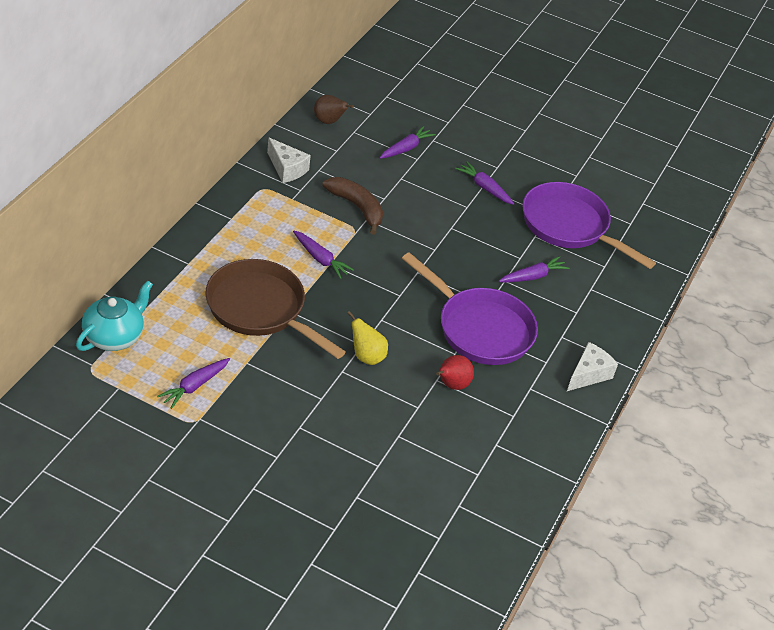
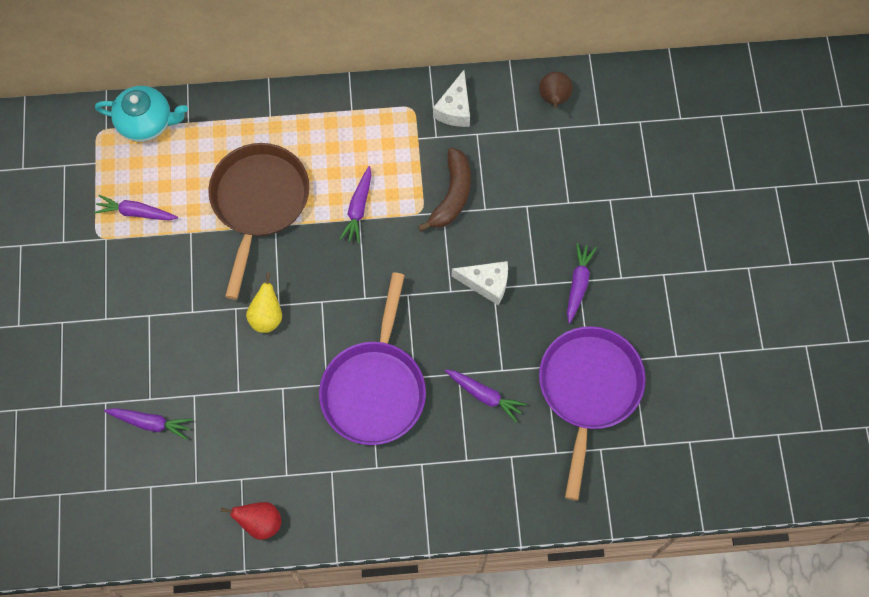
camera: 65 degrees right, 25 degrees up
purple carrot [380,126,436,159] -> purple carrot moved to [104,408,192,440]
red pear [436,355,474,390] -> red pear moved to [221,502,281,540]
white cheese [567,342,618,391] -> white cheese moved to [452,261,508,305]

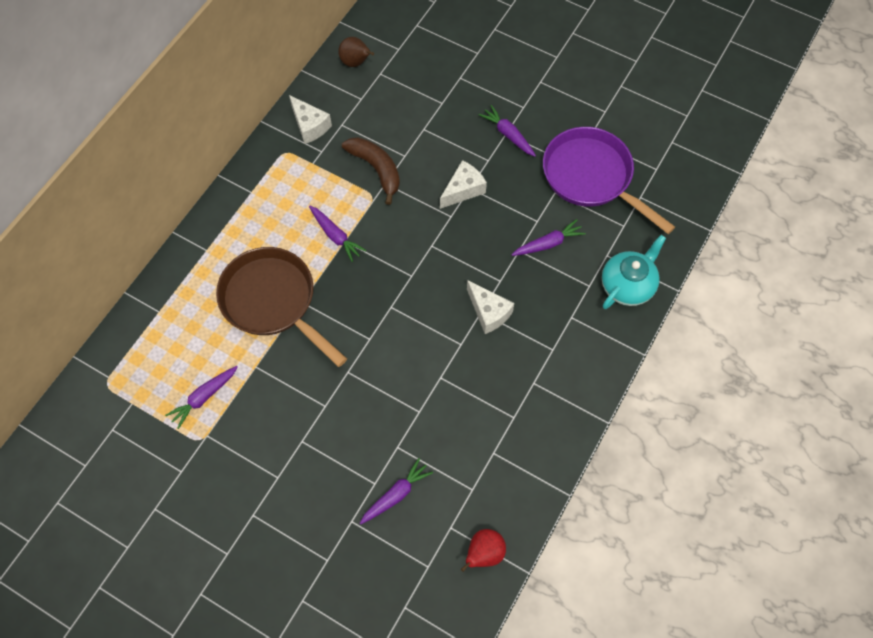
camera: 55 degrees left, 5 degrees down
turquoise teapot [95,86,188,142] -> turquoise teapot moved to [602,235,666,309]
red pear [221,502,281,540] -> red pear moved to [461,529,506,572]
yellow pear [246,273,282,333] -> none
purple pan [319,272,426,445] -> white cheese [467,280,514,334]

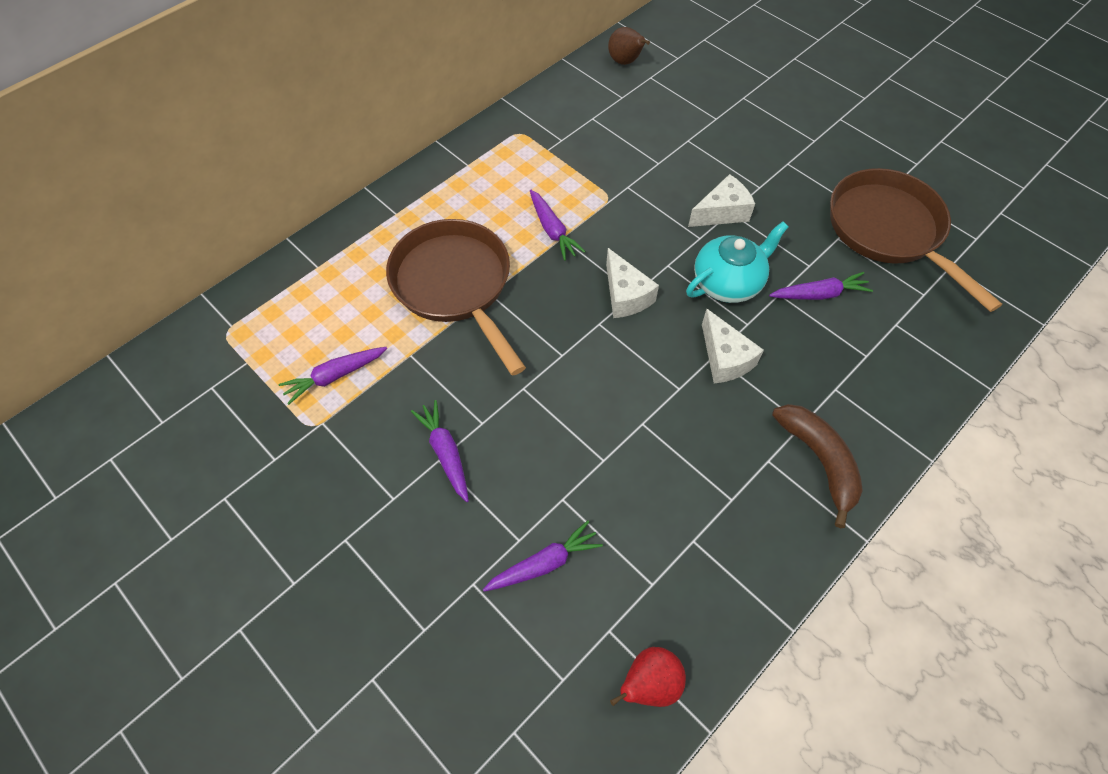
camera: 15 degrees right, 5 degrees down
white cheese [289,95,332,144] -> white cheese moved to [606,248,659,318]
brown banana [342,137,400,205] -> brown banana moved to [772,404,863,528]
purple carrot [479,105,536,157] -> purple carrot moved to [411,400,469,502]
purple pan [543,127,675,234] -> brown pan [830,168,1002,312]
turquoise teapot [602,235,666,309] -> turquoise teapot moved to [686,222,788,303]

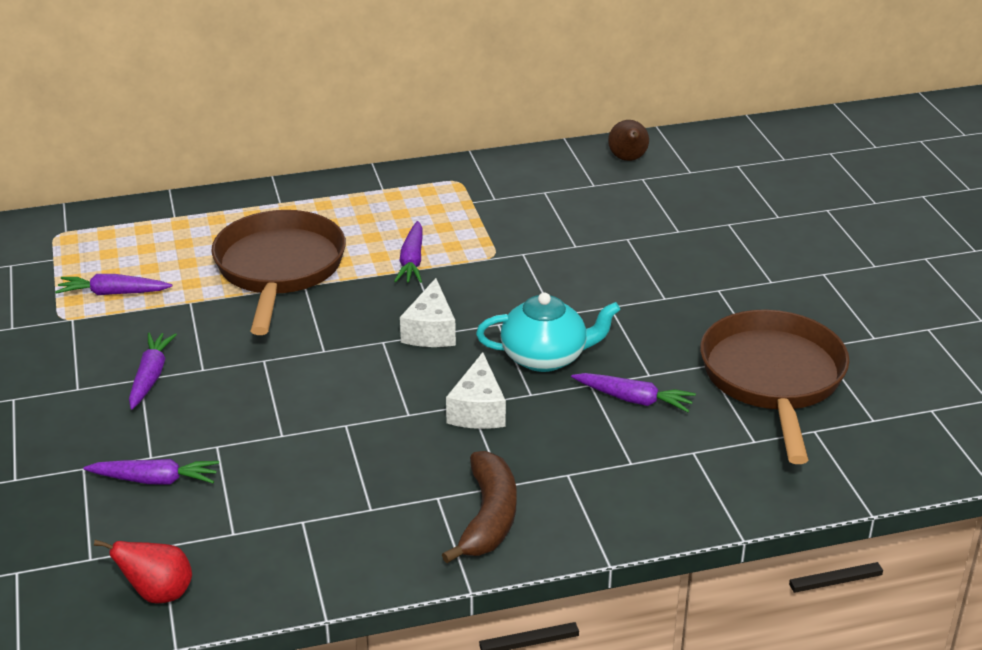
camera: 30 degrees right, 25 degrees down
white cheese [688,174,755,227] -> none

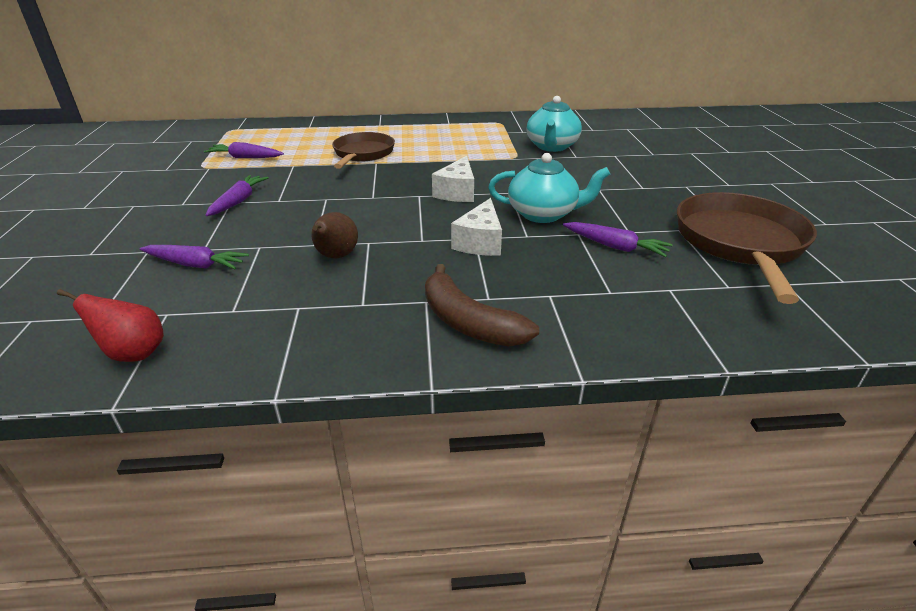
camera: 10 degrees right, 0 degrees up
brown pan [211,210,346,335] -> brown pan [332,132,395,169], size x0.66
purple carrot [394,221,422,283] -> none
brown banana [442,451,516,563] -> brown banana turned 120 degrees clockwise [425,264,539,346]
brown pear [608,120,649,161] -> brown pear moved to [312,212,358,259]
none -> turquoise teapot [527,96,582,152]

